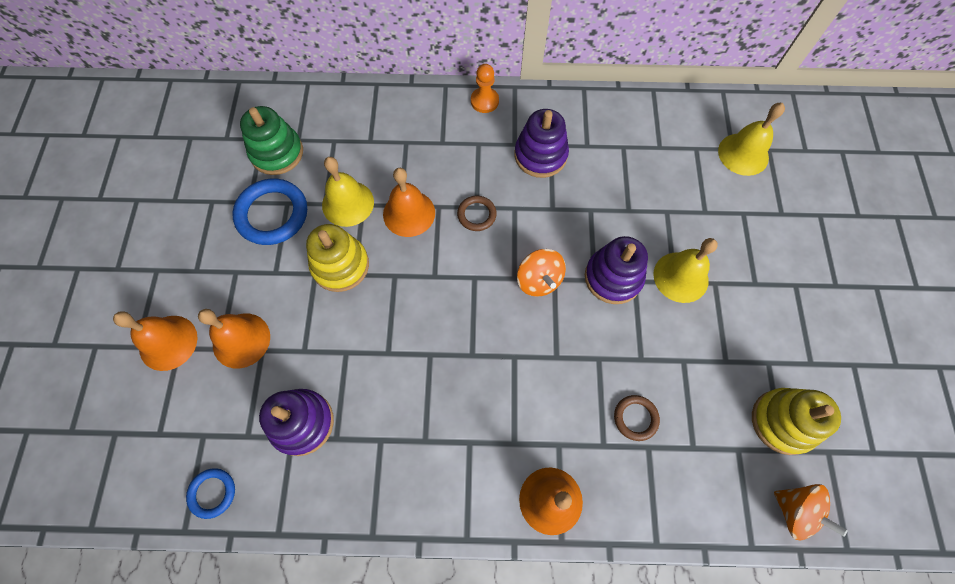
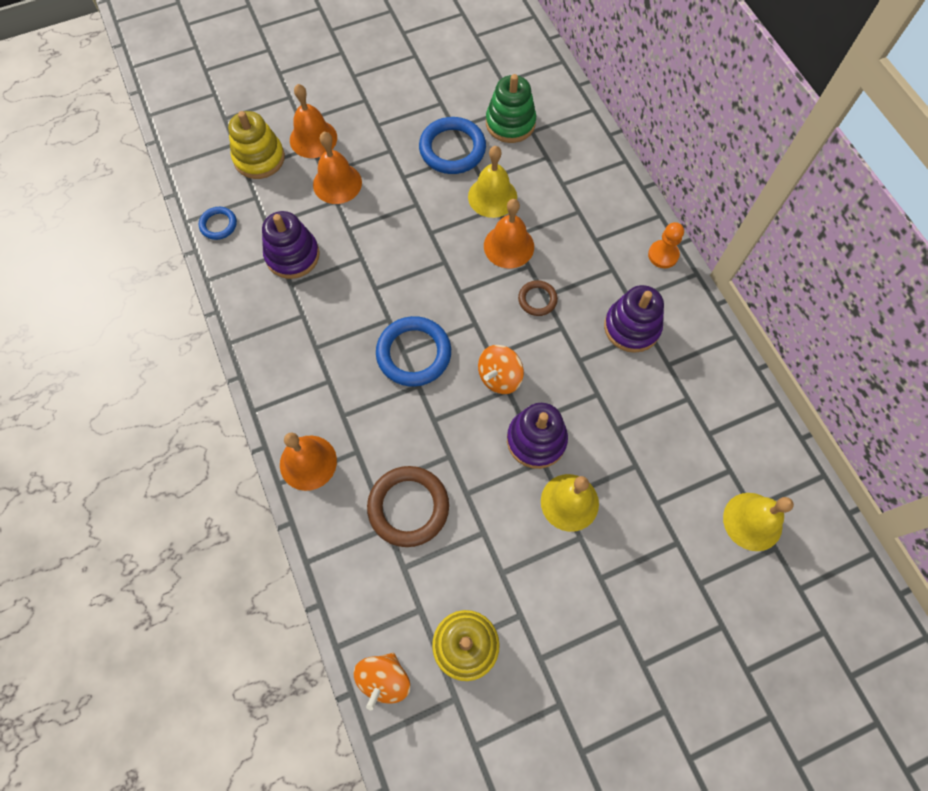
camera: 65 degrees right, 0 degrees up
yellow stacking toy [306,224,369,292] -> yellow stacking toy moved to [228,111,285,179]
brown ring [614,395,660,441] -> brown ring [367,466,449,547], size x1.86
none -> blue ring [376,316,451,387]

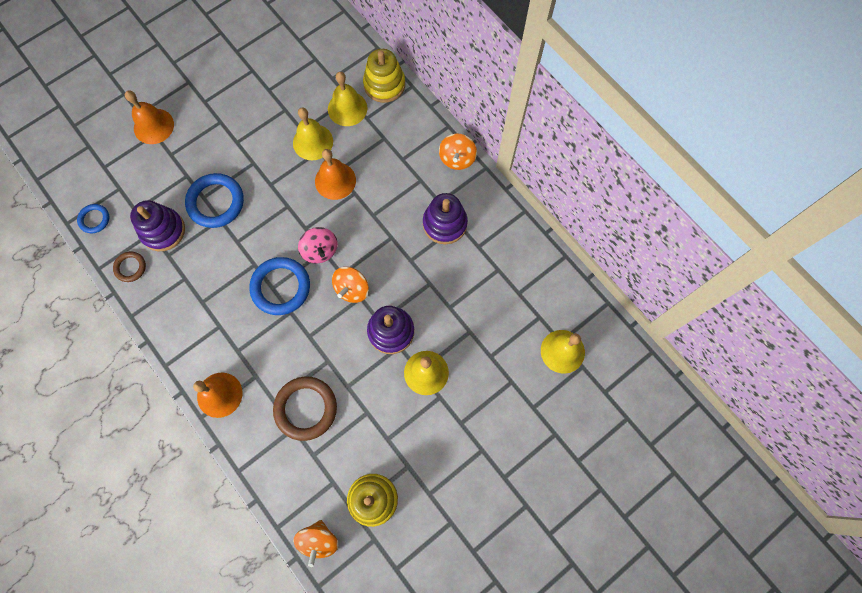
camera: 15 degrees left, 5 degrees up
yellow stacking toy [228,111,285,179] -> yellow stacking toy moved to [363,49,405,103]
orange bell [313,132,362,204] -> none
blue ring [419,117,486,174] -> blue ring moved to [185,173,244,228]
green stacking toy [486,74,536,143] -> none
brown ring [518,280,558,316] -> brown ring moved to [113,252,146,282]
orange pawn [648,222,684,268] -> orange spinning top [439,134,477,170]
none -> pink spinning top [298,227,338,264]
none -> yellow bell [328,72,367,126]

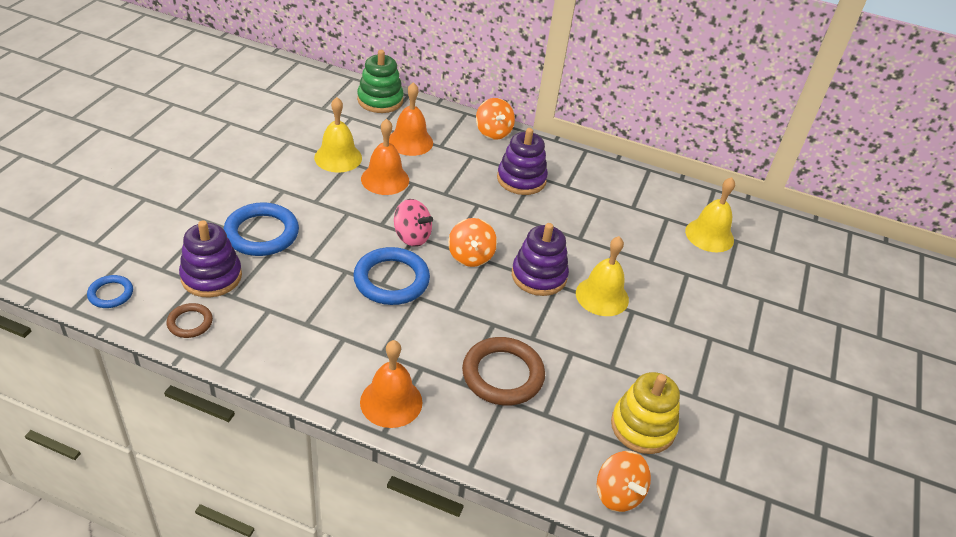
camera: 35 degrees left, 30 degrees down
orange bell [125,90,174,144] -> orange bell moved to [389,82,433,156]
yellow bell [328,72,367,126] -> none
yellow stacking toy [363,49,405,103] -> green stacking toy [357,50,404,113]

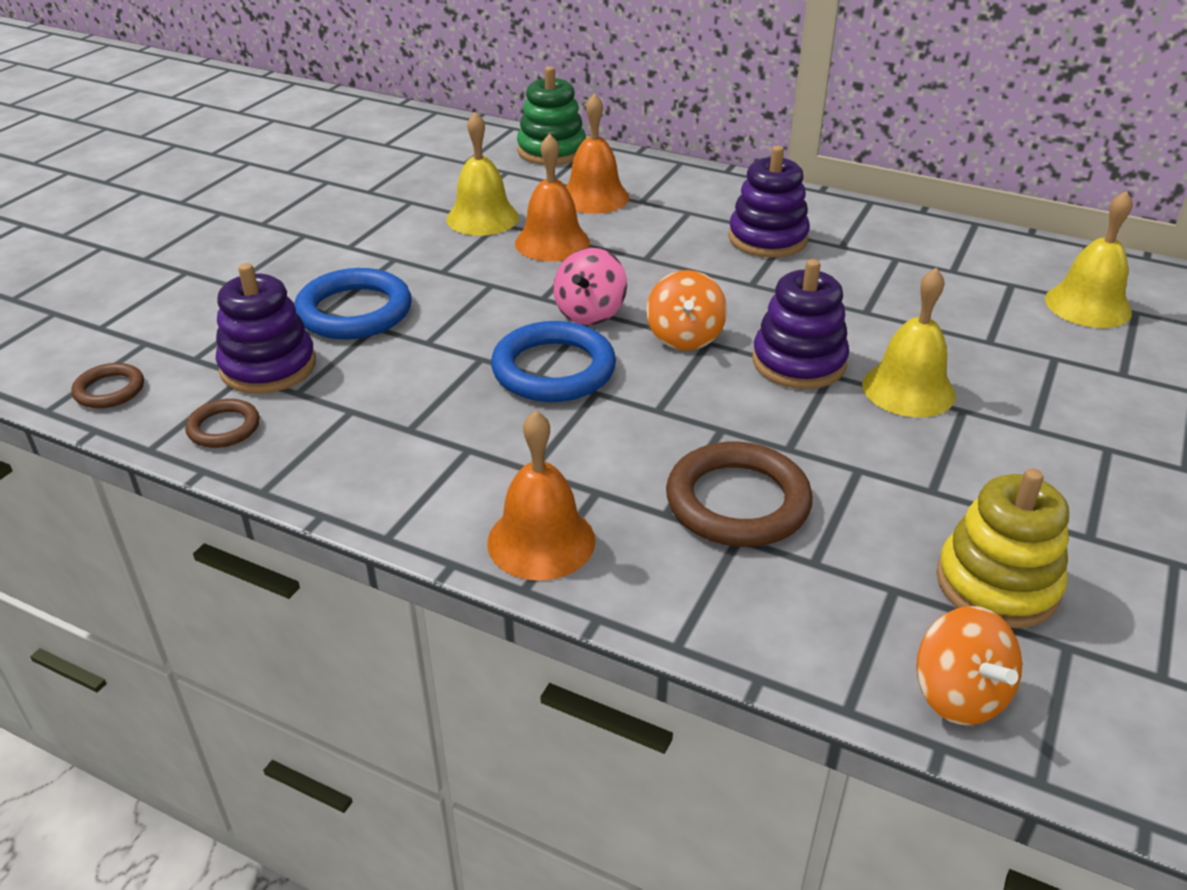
camera: 10 degrees right, 5 degrees down
blue ring [87,275,133,308] -> brown ring [71,363,144,408]
pink spinning top [394,199,433,247] -> pink spinning top turned 75 degrees clockwise [553,248,627,325]
orange spinning top [476,98,515,140] -> none

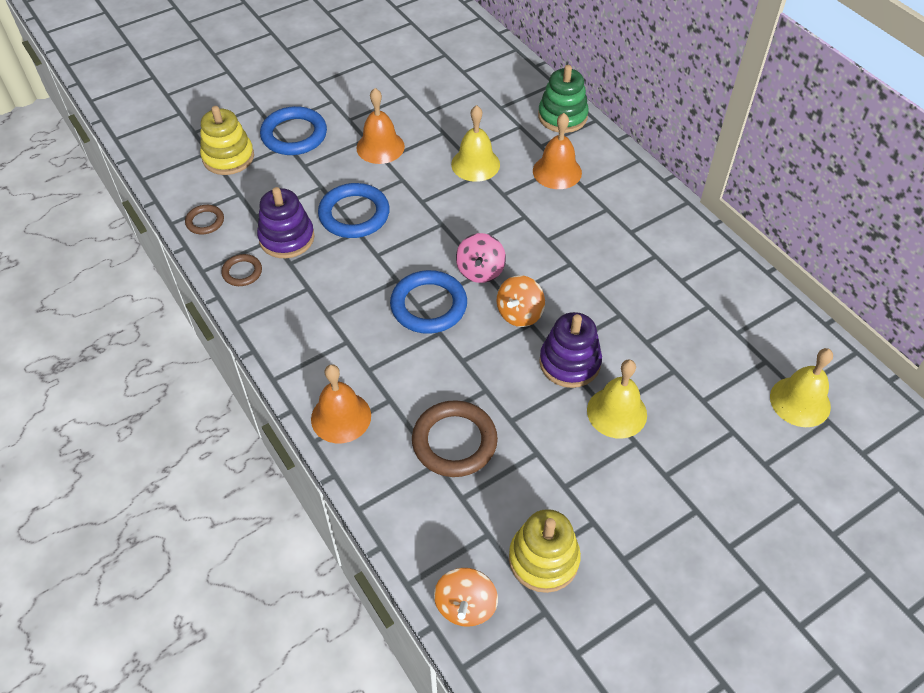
camera: 30 degrees right, 15 degrees up
orange bell [515,134,590,261] -> orange bell moved to [356,88,405,164]
pink spinning top [553,248,627,325] -> pink spinning top turned 45 degrees counterclockwise [456,233,506,283]
purple stacking toy [728,146,810,258] -> none
none -> yellow stacking toy [200,106,254,175]
none -> blue ring [260,106,327,155]

